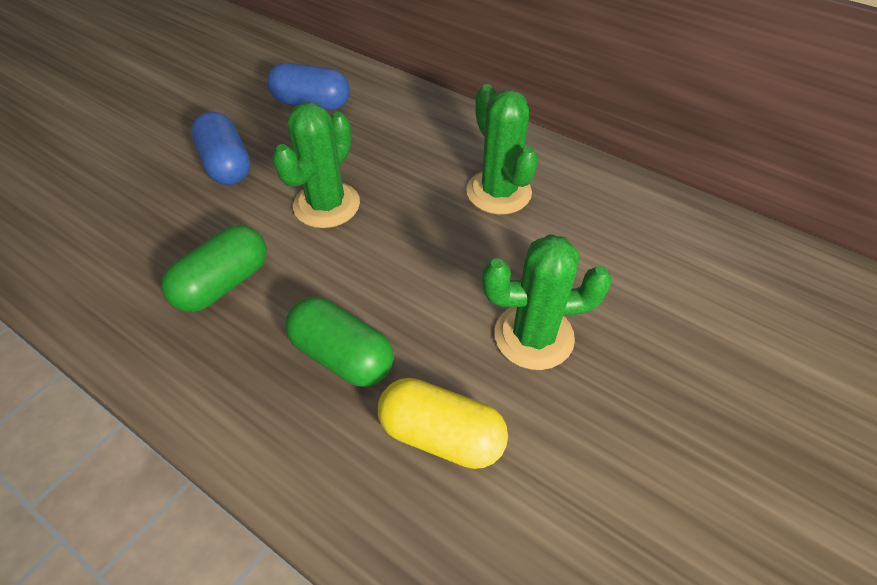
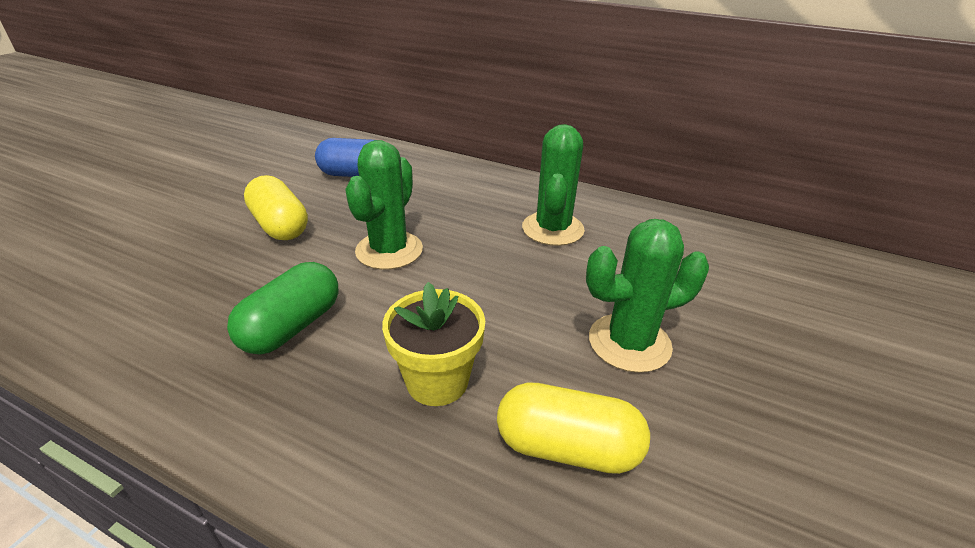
camera: 10 degrees left, 15 degrees down
blue capsule [191,111,251,185] -> yellow capsule [244,175,308,240]
green capsule [285,297,394,387] -> yellow flower pot [382,282,485,406]
green cactus [466,84,538,214] -> green cactus turned 45 degrees clockwise [522,124,585,246]

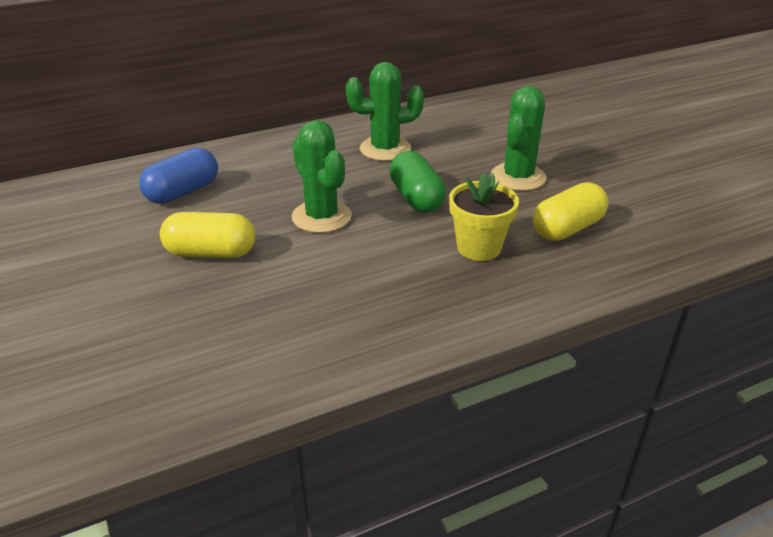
camera: 50 degrees left, 0 degrees up
green capsule [227,262,339,354] -> green capsule moved to [389,151,446,213]
green cactus [522,124,585,246] -> green cactus turned 60 degrees counterclockwise [346,62,424,161]

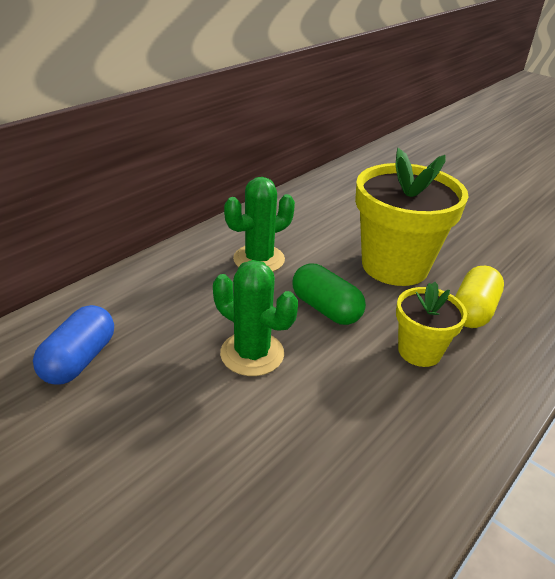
camera: 25 degrees left, 0 degrees up
yellow capsule [160,212,256,258] -> none
green cactus [491,86,546,191] -> yellow flower pot [355,148,469,286]

